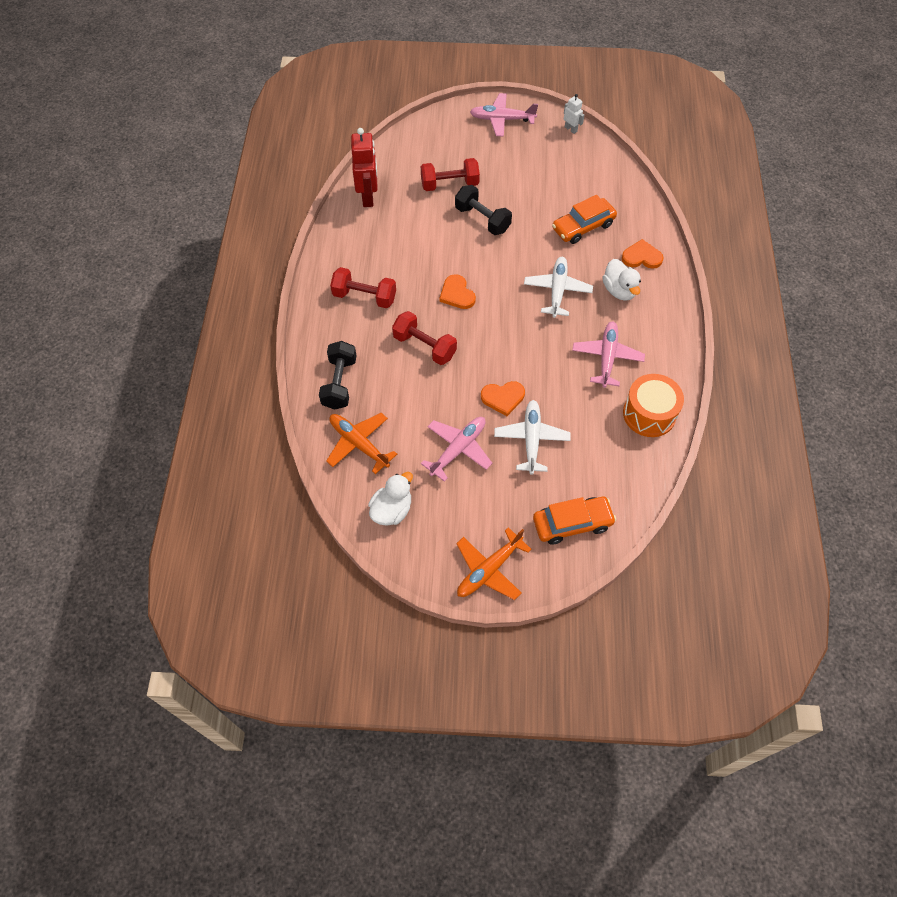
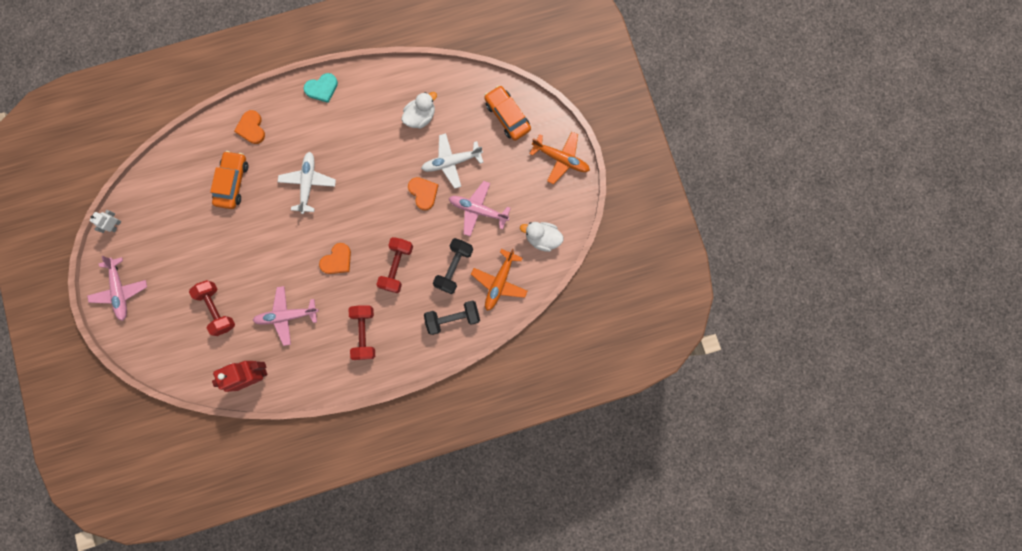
camera: 110 degrees left, 20 degrees up
black dumbbell [455,185,512,235] -> black dumbbell moved to [433,238,473,294]
white plane [524,257,593,318] -> white plane turned 105 degrees clockwise [278,152,336,214]
orange car [552,195,617,244] -> orange car turned 120 degrees counterclockwise [210,151,248,209]
pink plane [572,322,645,388] -> pink plane moved to [252,286,319,346]
white duck [603,259,641,301] -> white duck moved to [402,92,437,129]
orange drum [623,374,684,437] -> none
none -> turquoise heart [304,73,338,103]

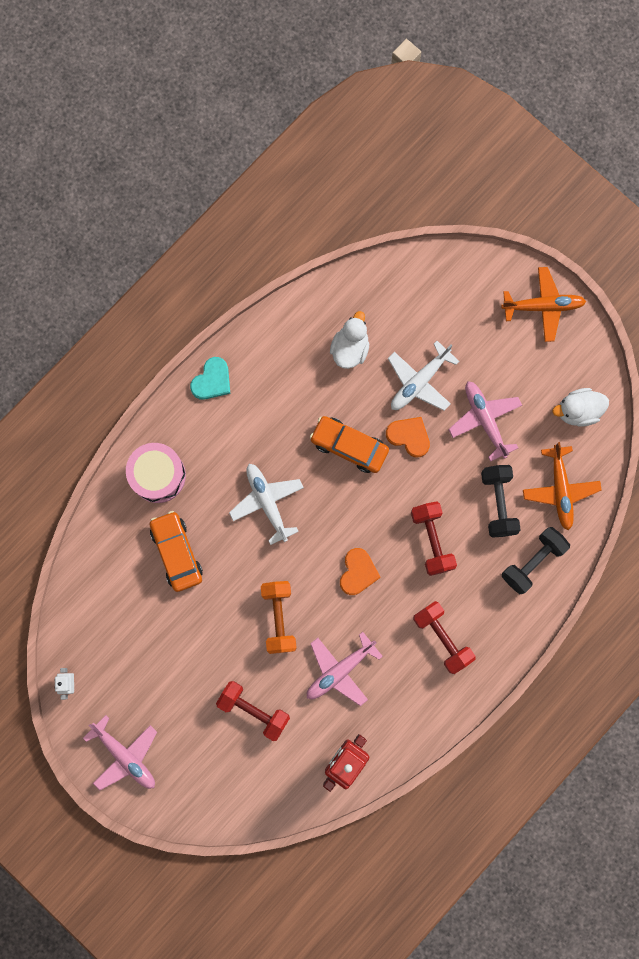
camera: 30 degrees left, 0 degrees up
orange heart [234,110,265,144] -> pink drum [126,443,186,503]
pink plane [449,181,511,236] -> pink plane turned 75 degrees clockwise [448,381,522,462]
orange car [484,85,531,141] -> orange car moved to [310,416,389,473]
none -> orange dumbbell [261,581,297,654]

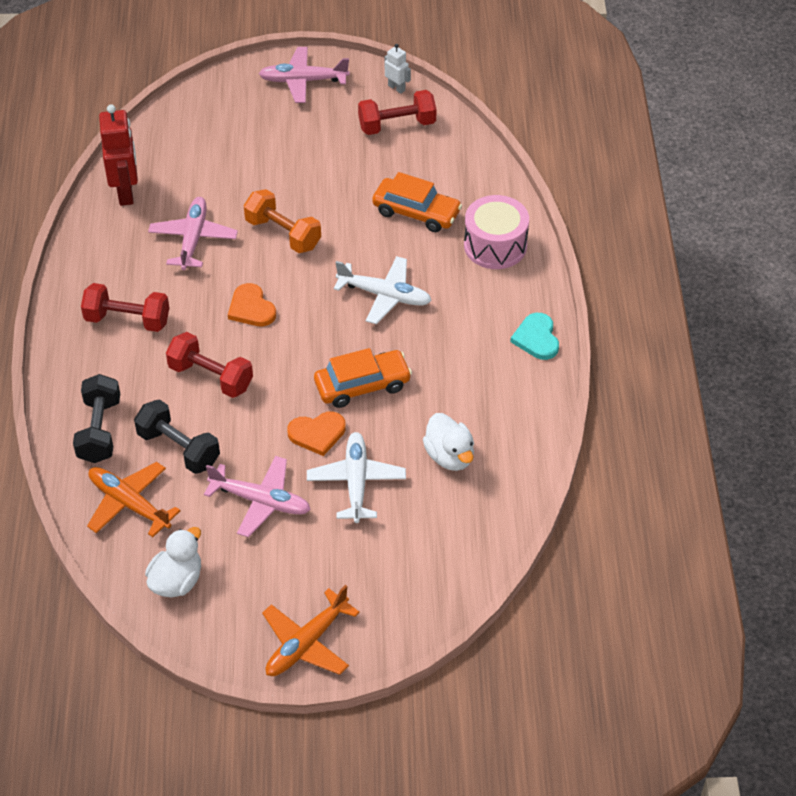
camera: 135 degrees right, 30 degrees down
red dumbbell [216,681,290,741] -> red dumbbell moved to [358,90,437,135]

